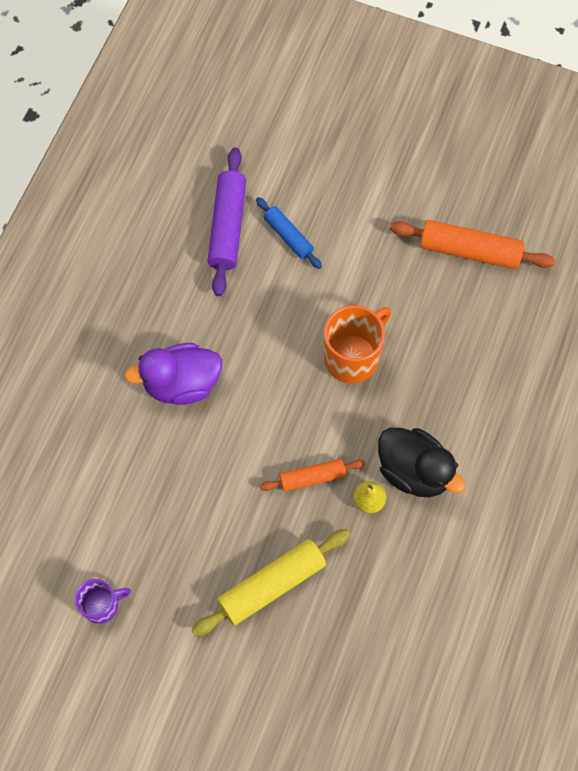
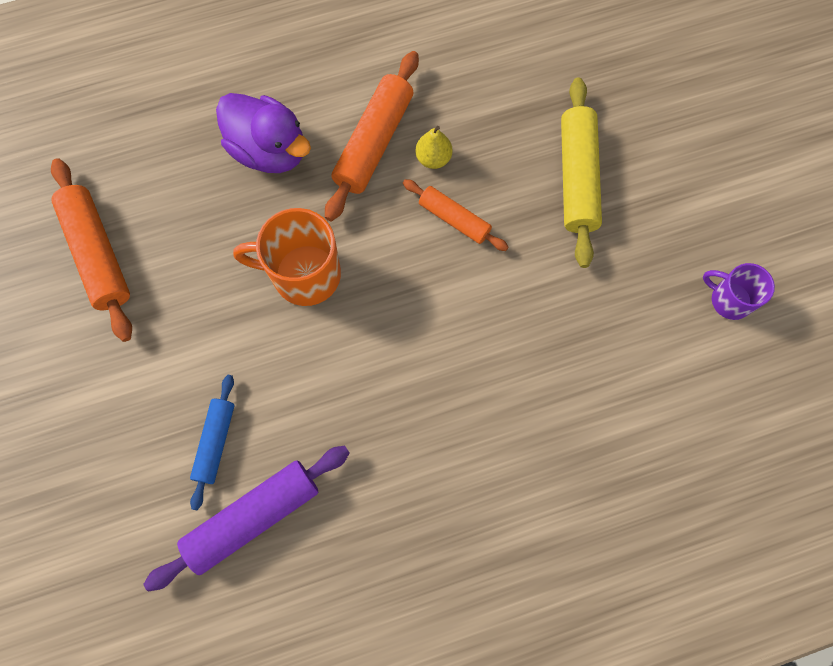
camera: 130 degrees left, 5 degrees up
purple duck [124,343,222,405] -> purple duck moved to [216,93,311,173]
yellow rolling pin [192,529,350,636] -> yellow rolling pin turned 75 degrees clockwise [561,77,602,268]
black duck [378,427,466,497] -> orange rolling pin [325,51,419,222]

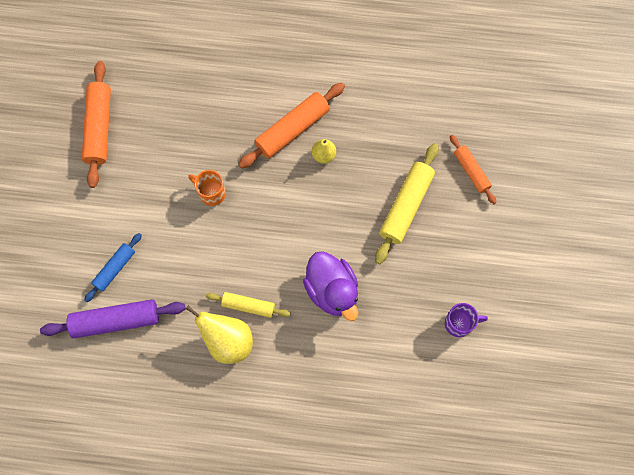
camera: 25 degrees right, 0 degrees up
purple duck [216,93,311,173] -> purple duck moved to [303,251,359,321]
orange mug [233,208,341,306] -> orange mug [188,170,226,206], size x0.60
orange rolling pin [403,179,509,251] -> orange rolling pin moved to [450,135,496,204]
purple mug [703,263,775,320] -> purple mug turned 120 degrees clockwise [445,303,488,337]
none -> yellow pear [186,305,253,364]
none -> yellow rolling pin [206,292,291,318]

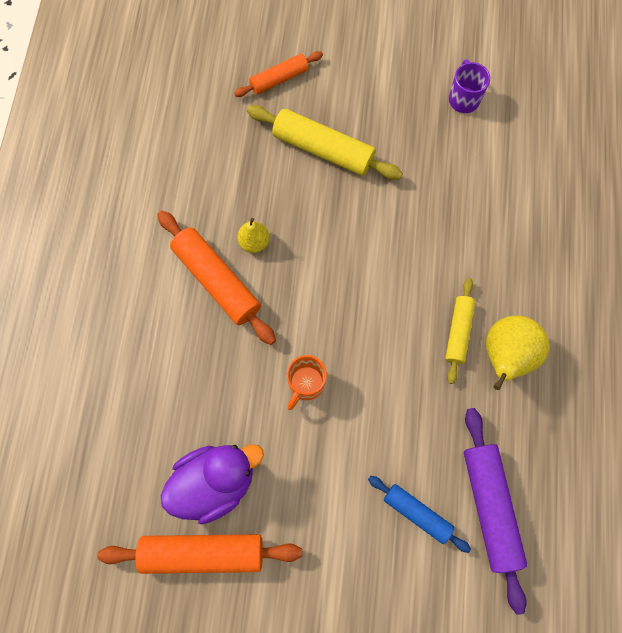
camera: 90 degrees left, 0 degrees up
purple duck [303,251,359,321] -> purple duck moved to [161,444,264,524]

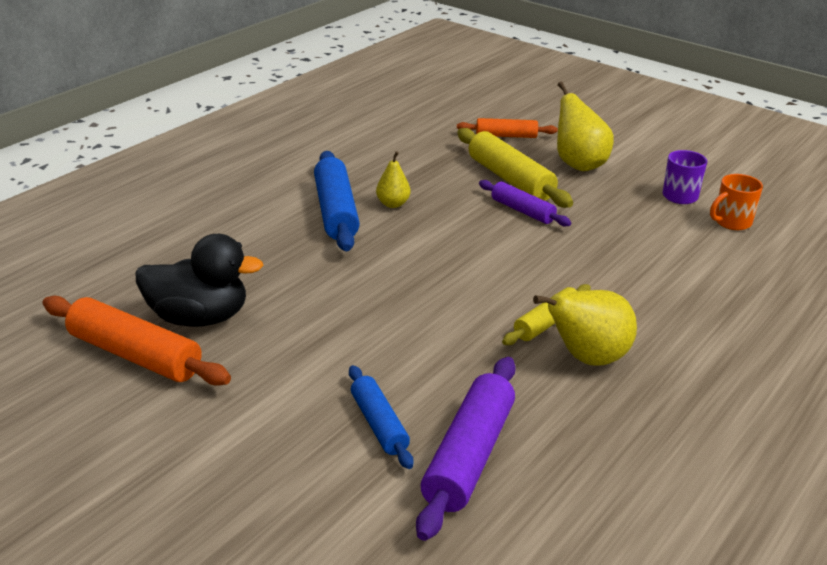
camera: 30 degrees right, 40 degrees down
orange rolling pin [157,211,276,345] -> blue rolling pin [314,151,360,251]
purple duck [161,444,264,524] -> black duck [136,234,264,327]
orange mug [287,355,327,410] -> orange mug moved to [710,174,763,230]
none -> purple rolling pin [479,180,571,226]
none -> yellow pear [557,82,614,171]

